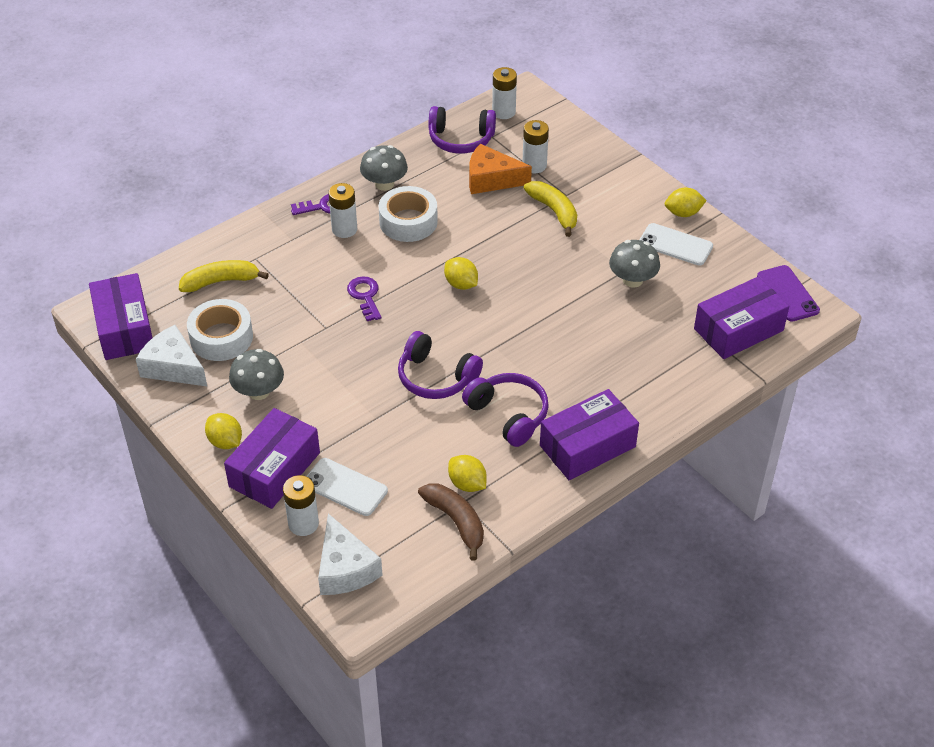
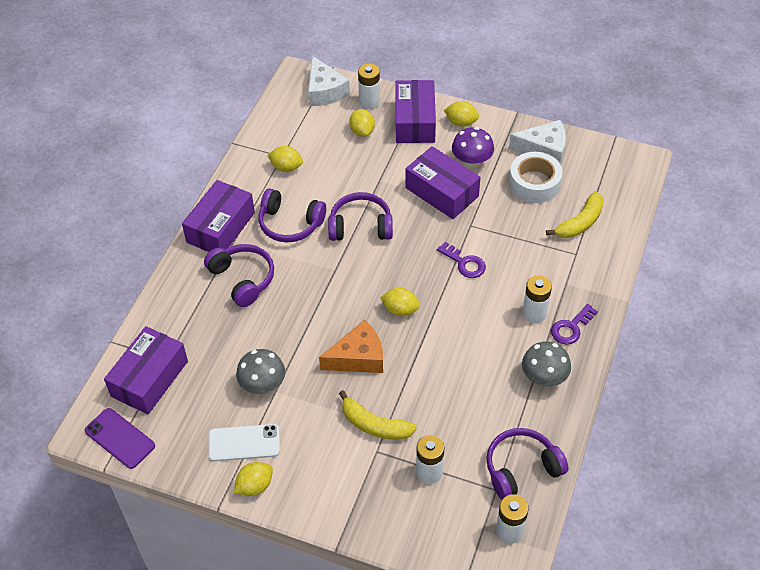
camera: 150 degrees right, 5 degrees up
purple box [89,273,153,360] -> purple box moved to [405,146,481,219]
grey mushroom [229,349,284,400] -> purple mushroom [452,127,494,167]
white phone [306,458,388,516] -> yellow lemon [350,109,375,137]
white cheese [318,514,382,595] -> white cheese turned 150 degrees counterclockwise [308,56,350,106]
white tape [379,186,438,242] -> none
brown banana [418,483,484,560] -> none
orange cheese [469,144,532,194] -> orange cheese moved to [319,320,383,373]
none -> purple headphones [204,244,274,307]

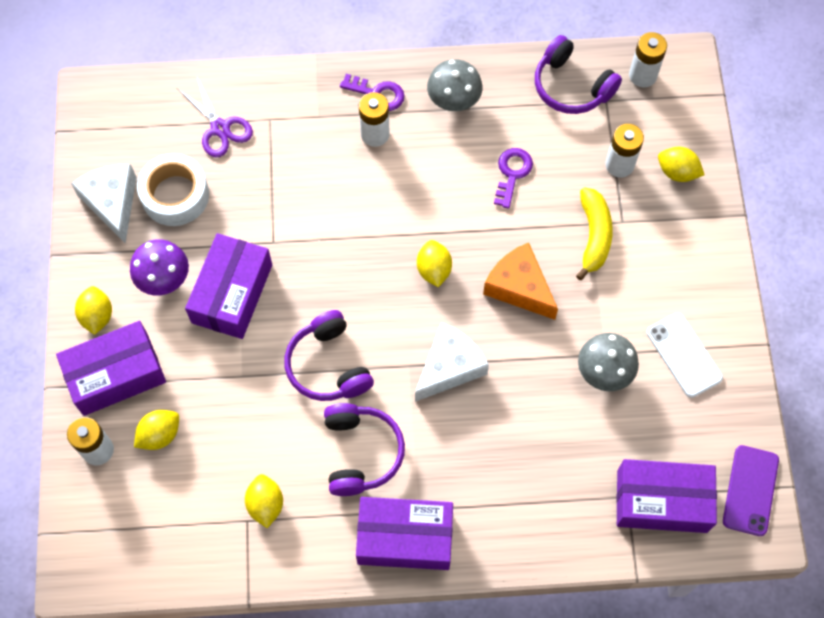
camera: 115 degrees left, 15 degrees up
purple headphones [204,244,274,307] -> none
yellow lemon [234,462,273,496] -> yellow lemon moved to [658,147,704,182]
white cheese [308,56,350,106] -> white cheese moved to [415,322,489,402]
purple key [437,242,486,278] -> purple key moved to [494,148,533,209]
yellow banana [546,191,604,238] -> purple scissors [178,77,253,158]

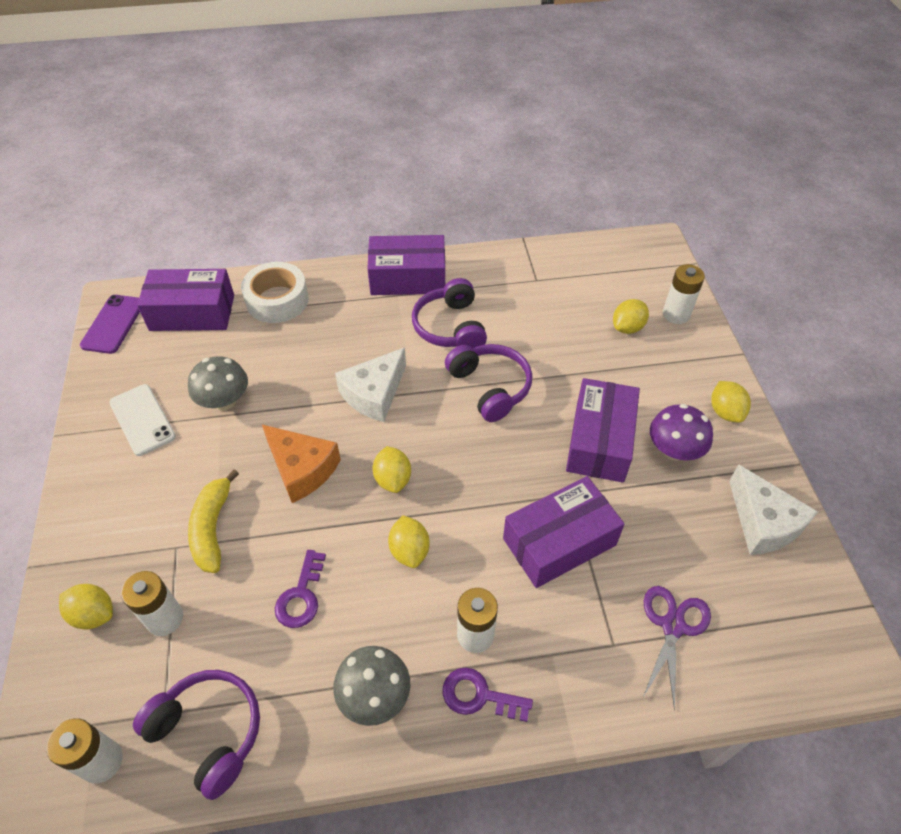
camera: 175 degrees right, 15 degrees down
purple box [56,321,166,416] -> purple box moved to [503,476,624,588]
white tape [137,153,209,226] -> white tape moved to [241,262,309,323]
purple scissors [178,77,253,158] -> purple scissors turned 60 degrees clockwise [642,586,711,711]
yellow lemon [245,474,283,528] -> yellow lemon moved to [388,515,430,568]

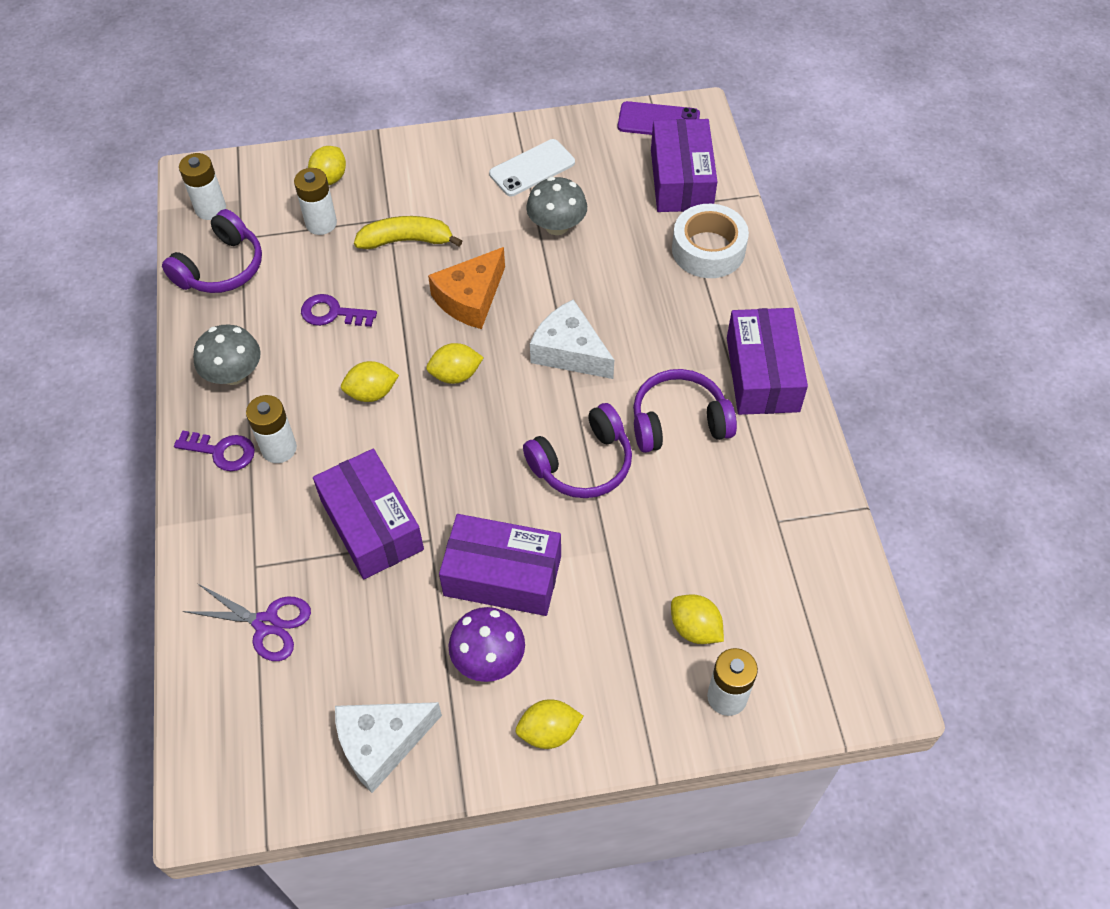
camera: 90 degrees right, 5 degrees up
purple key [442,667,533,722] -> purple key turned 90 degrees clockwise [174,430,255,471]

